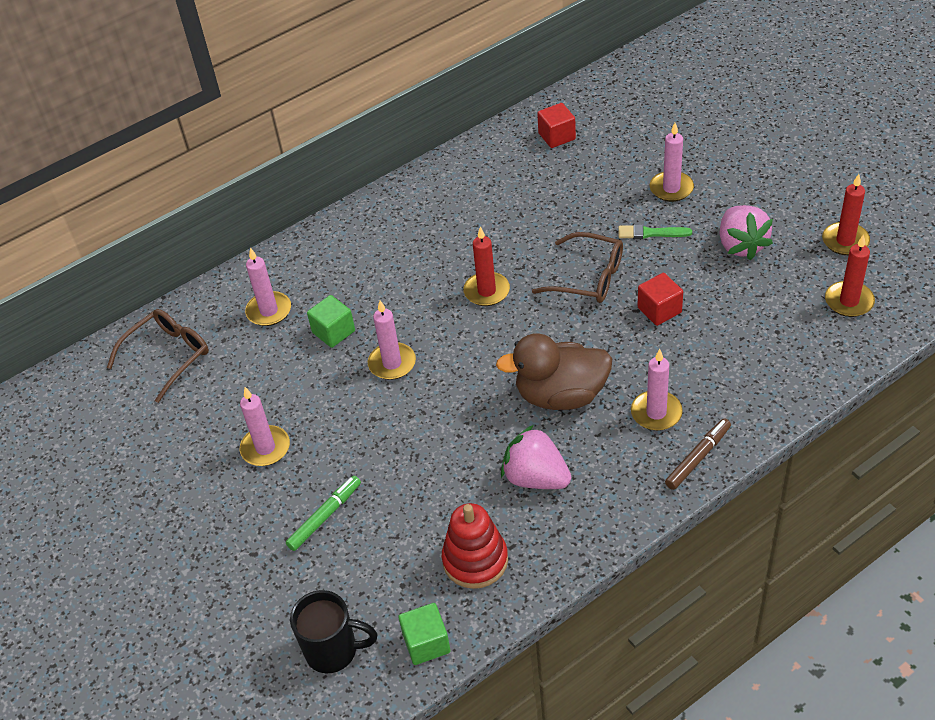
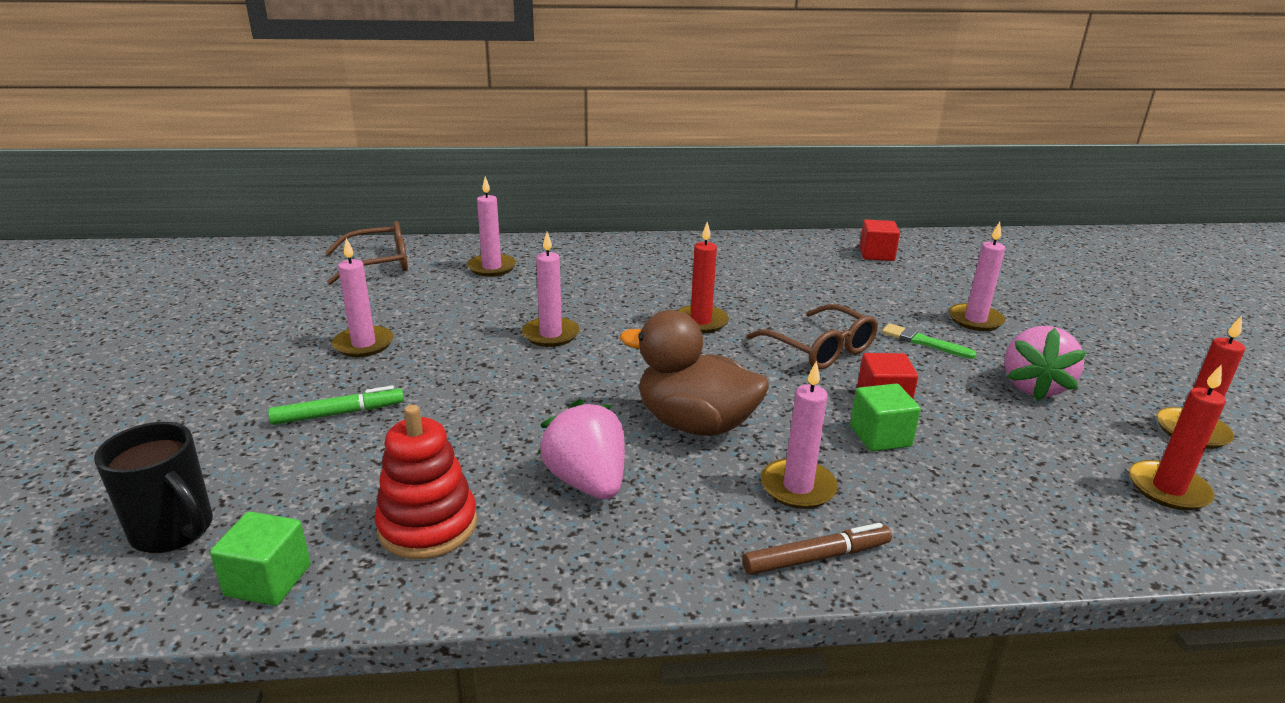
camera: 25 degrees right, 20 degrees down
green cube [307,295,355,348] -> green cube moved to [850,384,921,451]

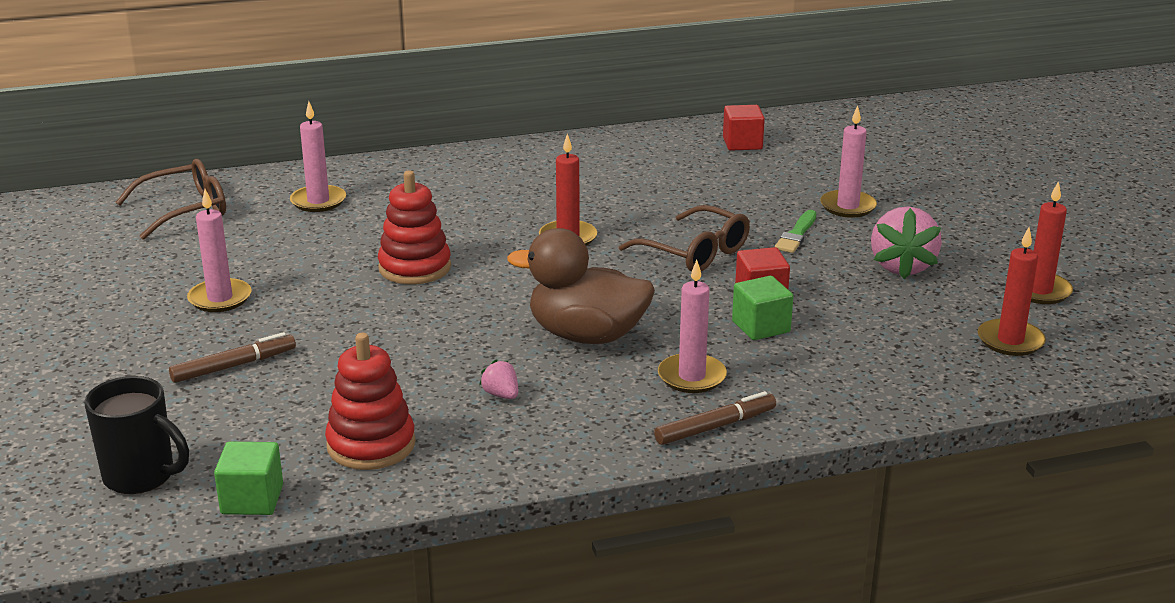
camera: 10 degrees left, 0 degrees up
green marker [268,386,404,425] -> brown marker [169,332,296,383]
pink candle [522,232,579,347] -> red stacking toy [378,171,451,284]
pink strawberry [538,399,625,499] -> pink strawberry [479,359,518,399], size x0.47
green brush [882,323,977,359] -> green brush turned 90 degrees counterclockwise [775,210,816,253]

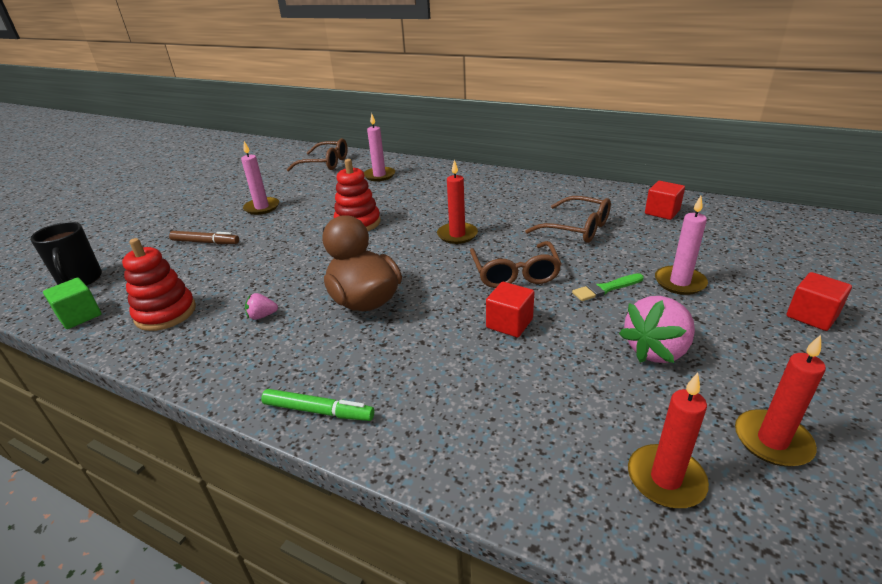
camera: 45 degrees right, 5 degrees up
pink strawberry [479,359,518,399] -> pink strawberry turned 105 degrees counterclockwise [245,293,278,320]
brown marker [654,391,776,445] -> green marker [261,389,374,421]
pink candle [658,260,727,393] -> none
green cube [732,276,793,340] -> none
none -> brown glasses [525,196,611,243]
none -> red cube [786,272,852,331]

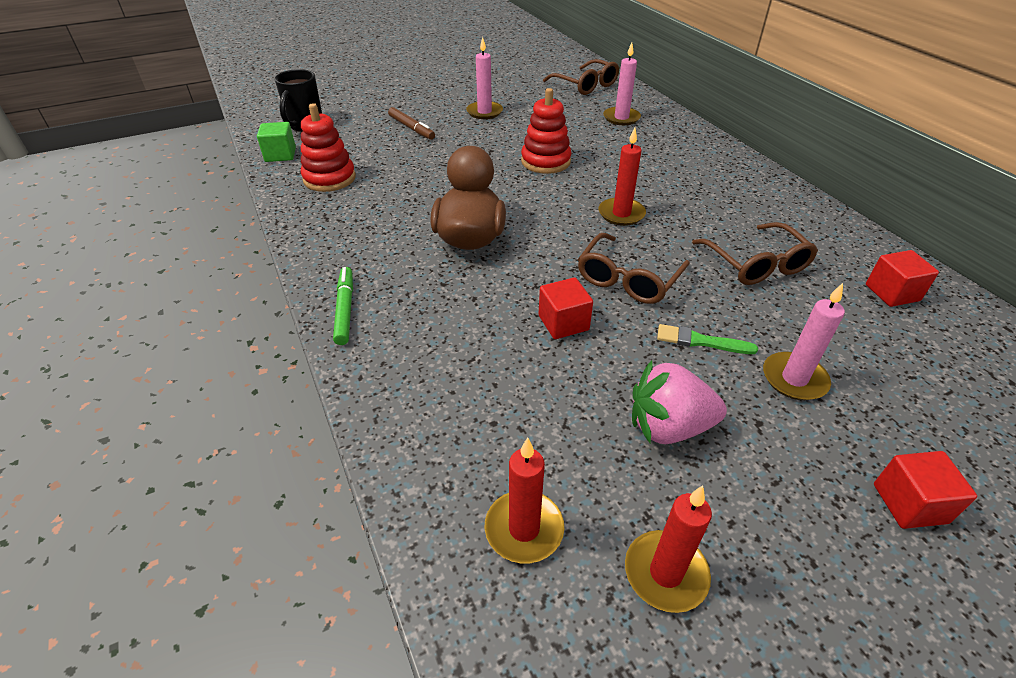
camera: 35 degrees right, 10 degrees up
pink strawberry [245,293,278,320] -> none
green marker [261,389,374,421] -> green marker turned 150 degrees counterclockwise [333,267,353,345]

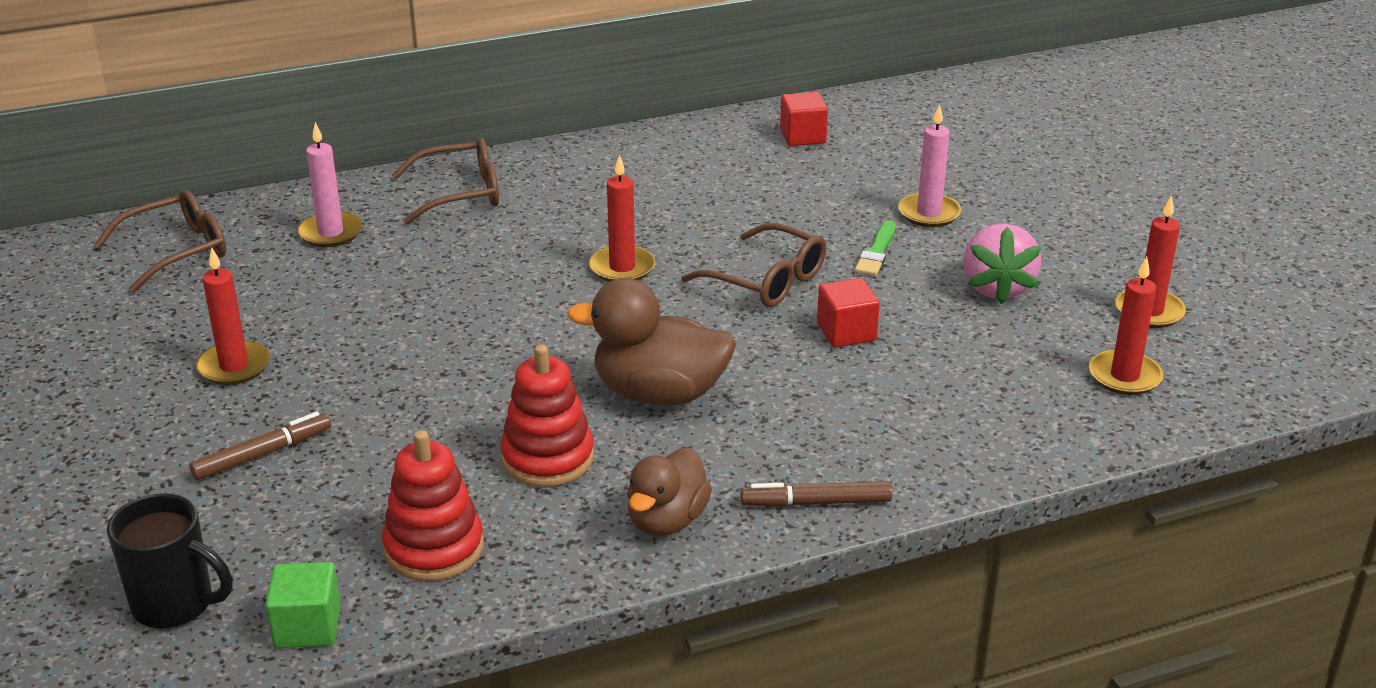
camera: 85 degrees left, 10 degrees down
green marker [333,267,353,345] -> brown marker [740,481,893,507]
pink candle [466,37,503,119] -> red candle [196,247,270,385]
red stacking toy [521,88,571,174] -> red stacking toy moved to [500,344,594,487]
brown glasses [692,222,818,285] -> brown glasses moved to [392,138,499,224]
red cube [874,451,977,529] -> none
none -> brown duck [627,448,712,536]

